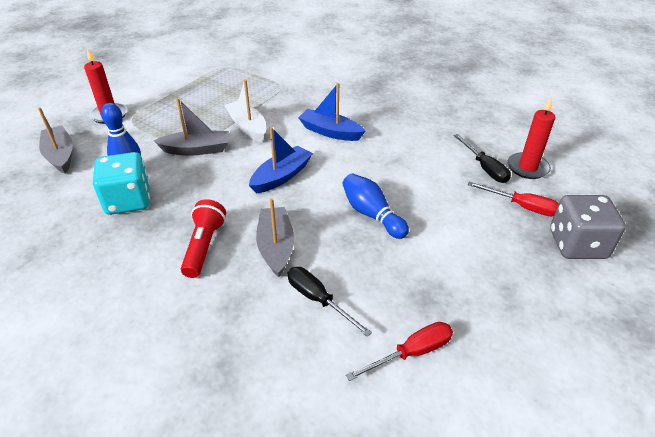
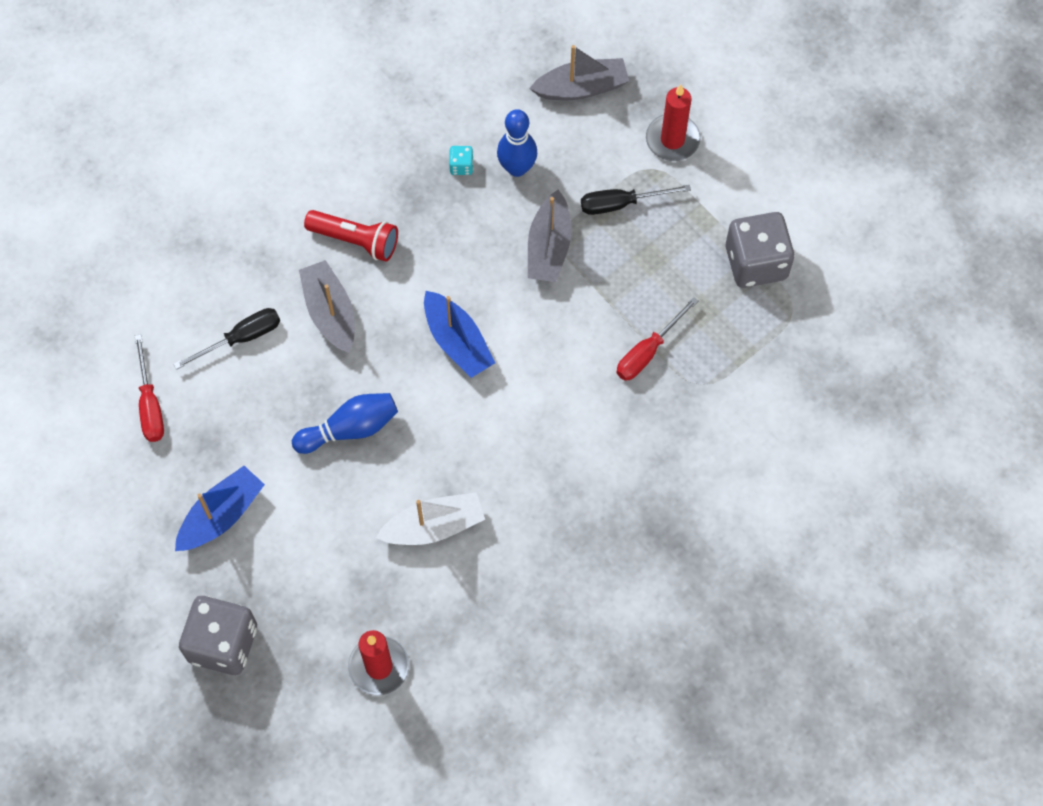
camera: 105 degrees right, 25 degrees up
turquoise dice [93,152,150,215] -> turquoise dice [449,146,473,175], size x0.42
white boat [225,80,266,142] -> white boat moved to [376,493,485,545]
grey boat [256,198,294,277] -> grey boat turned 120 degrees counterclockwise [299,260,355,353]
blue boat [298,83,365,141] -> blue boat moved to [175,466,265,551]
black screwdriver [454,134,511,183] -> black screwdriver moved to [581,185,691,215]
red screwdriver [467,182,559,217] -> red screwdriver moved to [616,297,698,381]
none -> grey dice [726,212,794,288]

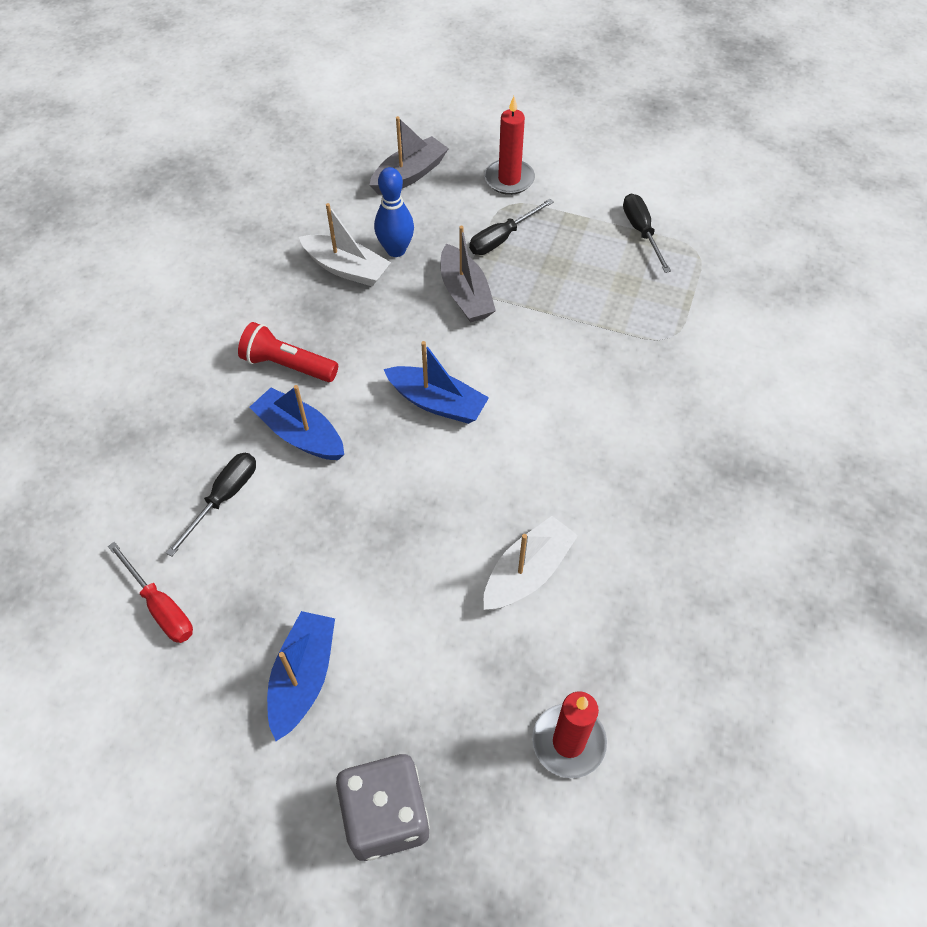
camera: 30 degrees left, 10 degrees down
blue bowling pin [292,393,398,454] -> none
grey boat [299,260,355,353] -> blue boat [250,385,344,460]
red flashlight [304,210,398,262] -> red flashlight turned 150 degrees counterclockwise [238,322,338,382]
turquoise dice [449,146,473,175] -> white boat [299,203,391,287]
red screwdriver [616,297,698,381] -> none
grey dice [726,212,794,288] -> black screwdriver [623,194,671,273]

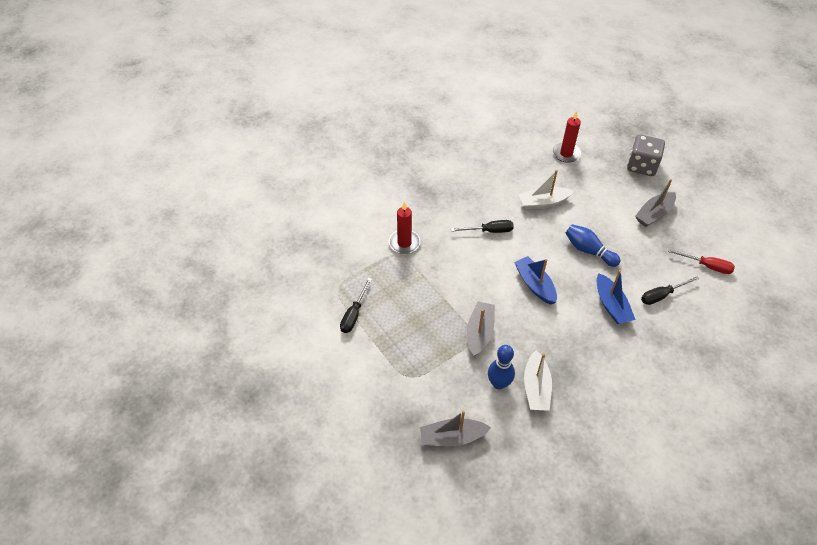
camera: 145 degrees left, 5 degrees down
red screwdriver [108,542,193,643] -> red screwdriver turned 120 degrees clockwise [667,249,735,274]
red flashlight [238,322,338,382] -> none
blue boat [267,611,335,741] -> grey boat [635,179,676,227]
white boat [299,203,391,287] -> white boat turned 150 degrees counterclockwise [524,350,552,411]
black screwdriver [469,199,554,255] -> black screwdriver moved to [451,220,514,233]
red candle [484,96,535,195] -> red candle moved to [389,202,420,254]
none -> blue bowling pin [565,224,621,267]

